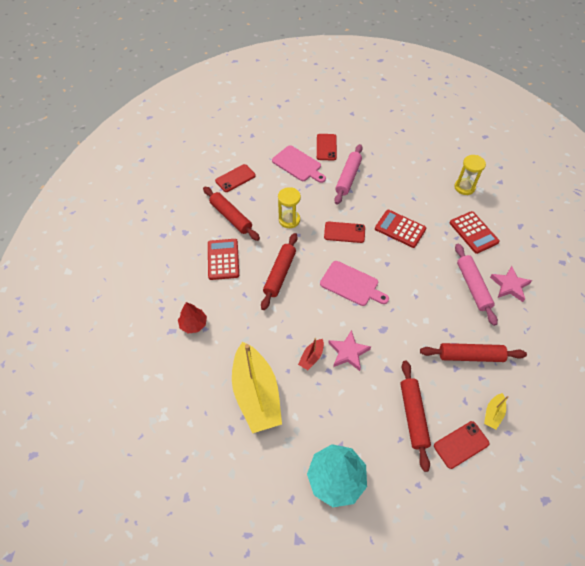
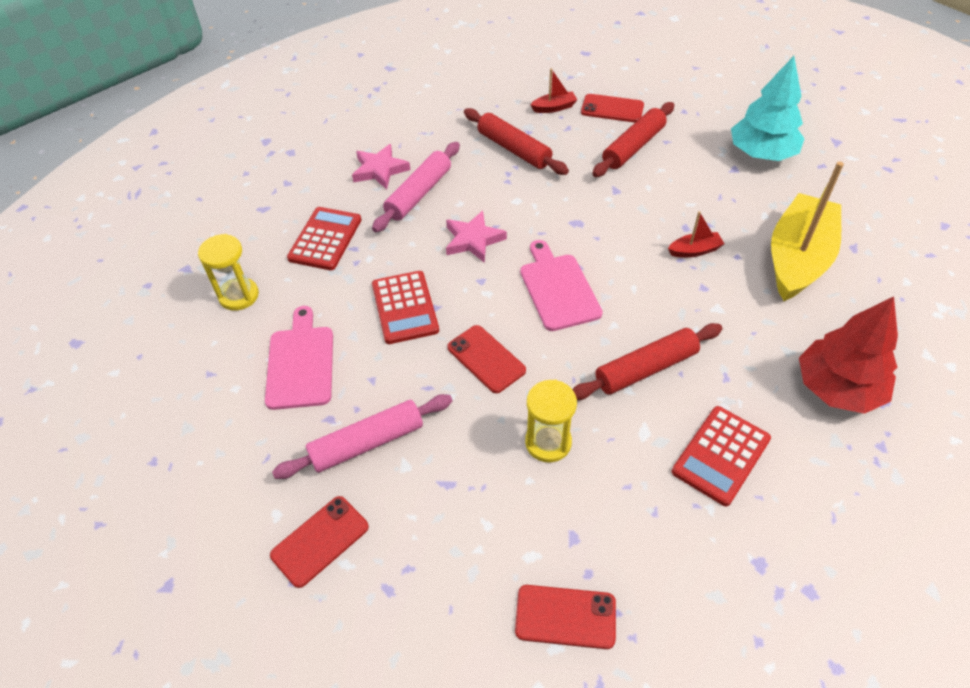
camera: 135 degrees left, 5 degrees down
red tree [178,302,207,333] -> red tree [799,296,898,414], size x1.74
red rolling pin [203,187,260,241] -> none
pink cutting board [272,145,326,183] -> pink cutting board moved to [265,306,333,410]
pink star [329,330,371,371] -> pink star moved to [446,211,507,263]
yellow boat [484,393,509,429] -> red boat [530,68,578,113]

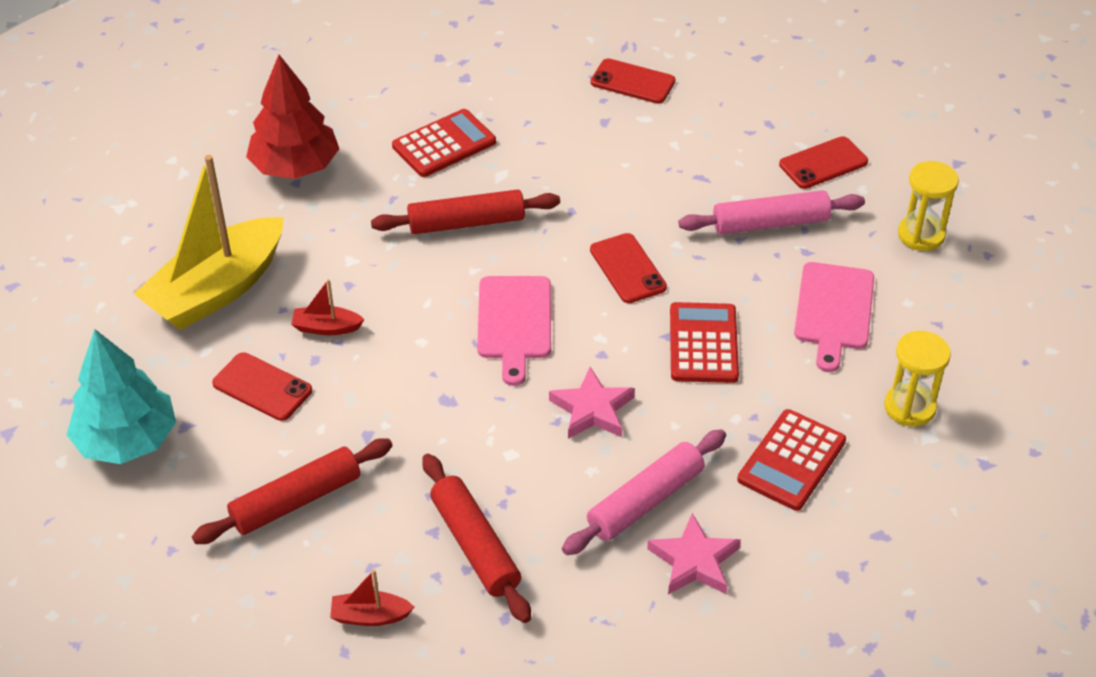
camera: 165 degrees left, 5 degrees down
yellow hourglass [525,380,577,463] -> yellow hourglass moved to [898,161,959,251]
red phone [581,94,644,123] -> red phone moved to [212,352,312,421]

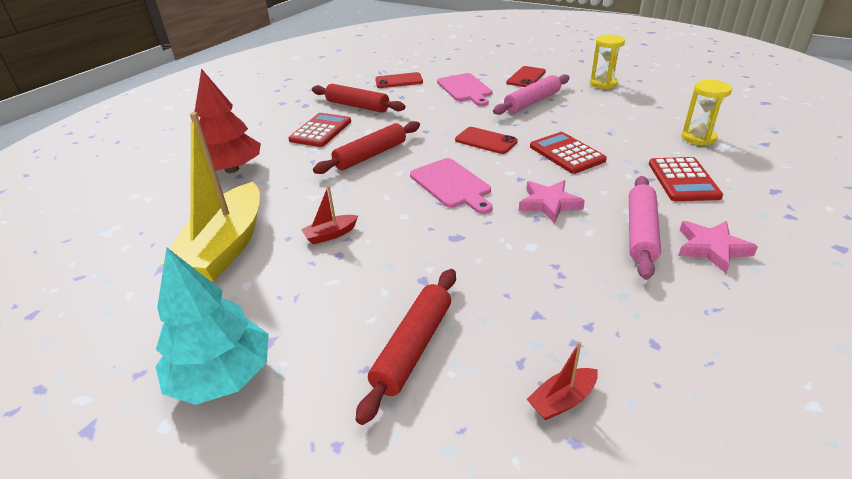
camera: 30 degrees left, 10 degrees down
red phone [212,352,312,421] -> none
red rolling pin [422,454,531,623] -> red rolling pin moved to [312,84,405,113]
pink cutting board [794,262,874,372] -> pink cutting board moved to [437,73,492,106]

